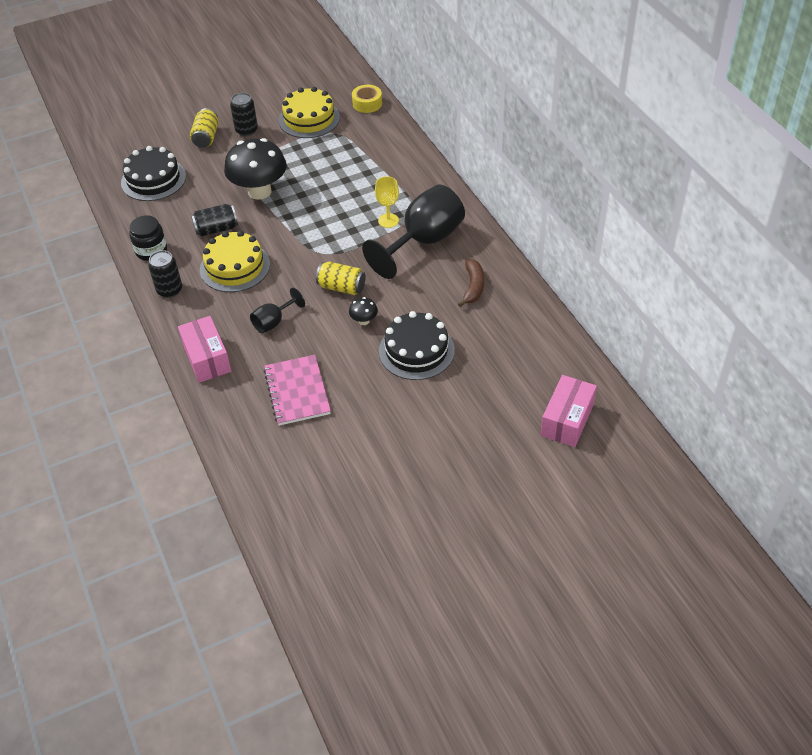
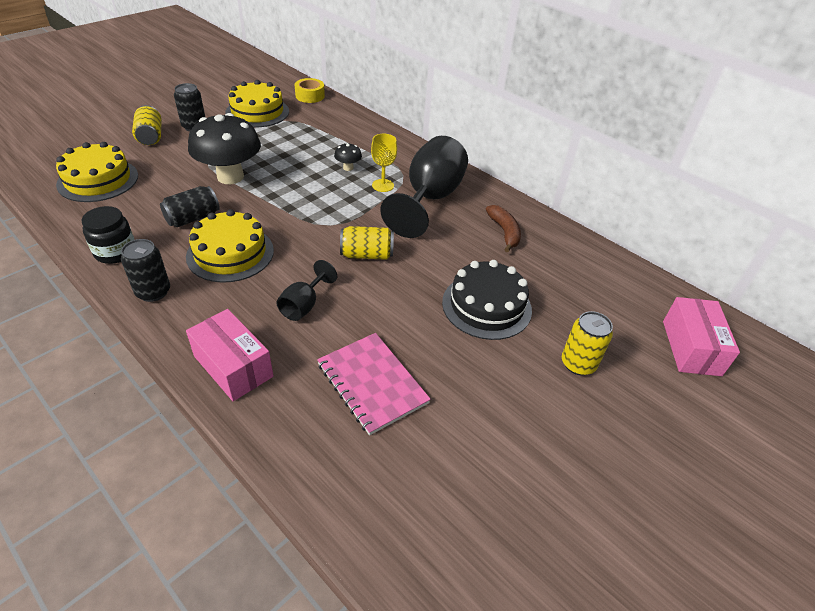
camera: 25 degrees left, 5 degrees down
black cake [121,146,186,201] -> yellow cake [56,142,138,202]
black mushroom [349,297,378,325] -> black mushroom moved to [334,143,362,171]
none -> yellow can [562,311,613,375]

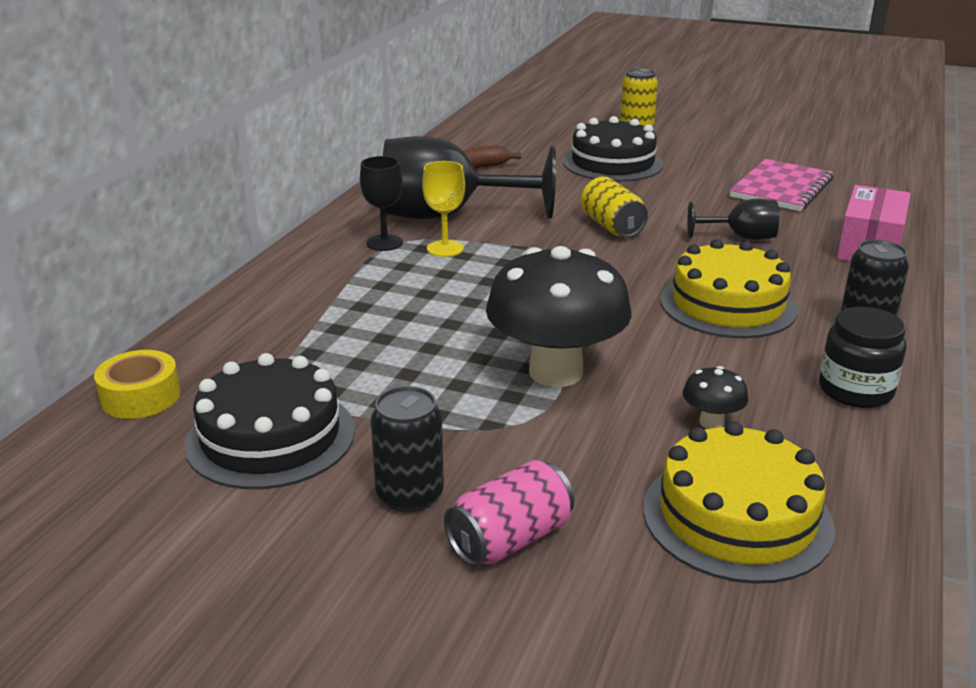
camera: 110 degrees left, 15 degrees down
yellow can [132,105,162,145] -> pink can [444,460,574,567]
black can [160,186,220,227] -> none
yellow cake [225,80,289,128] -> black cake [184,353,355,489]
black mushroom [334,143,362,171] -> black mushroom moved to [683,366,748,429]
pink box [663,297,740,376] -> none
none -> black goblet [360,156,403,251]

